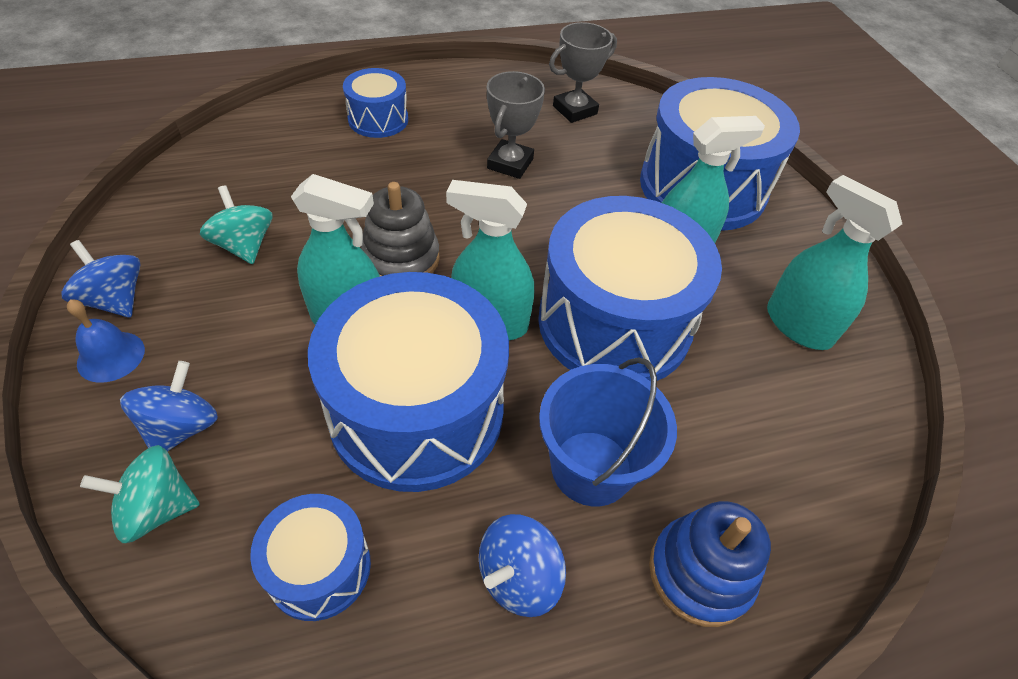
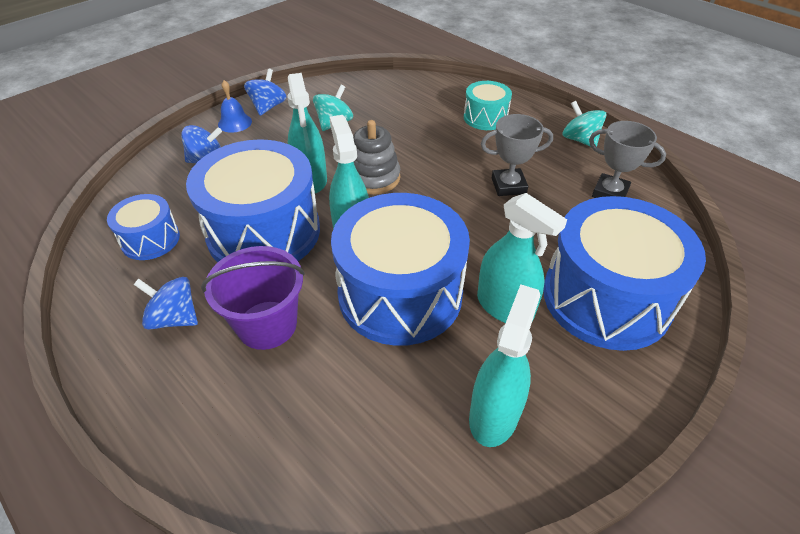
camera: 65 degrees right, 5 degrees down
turquoise spinning top [80,445,200,543] -> turquoise spinning top moved to [563,101,607,147]
blue drum [343,68,408,138] -> turquoise drum [464,81,512,130]
blue bucket [539,357,677,506] -> purple bucket [201,246,305,350]
blue stacking toy [649,501,771,627] -> none

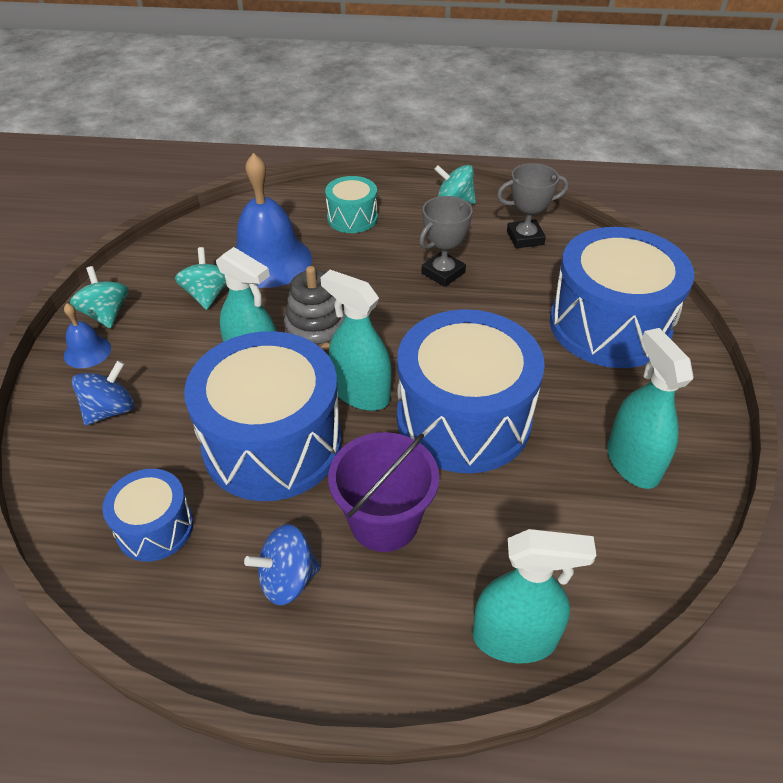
camera: 40 degrees left, 0 degrees up
blue spinning top [244,69,287,116] -> turquoise spinning top [70,266,129,329]
turquoise spray bottle [477,193,567,323] -> turquoise spray bottle moved to [473,529,596,663]
none -> blue bell [235,153,312,288]

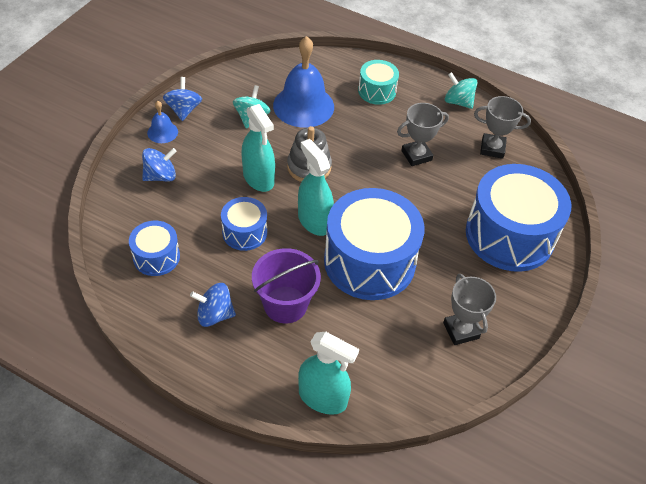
camera: 20 degrees right, 5 degrees up
turquoise spinning top [70,266,129,329] -> blue spinning top [163,77,202,121]
blue drum [184,331,342,501] -> blue drum [221,197,267,251], size x0.50
turquoise spray bottle [607,328,693,489] -> grey trophy [443,274,496,345]

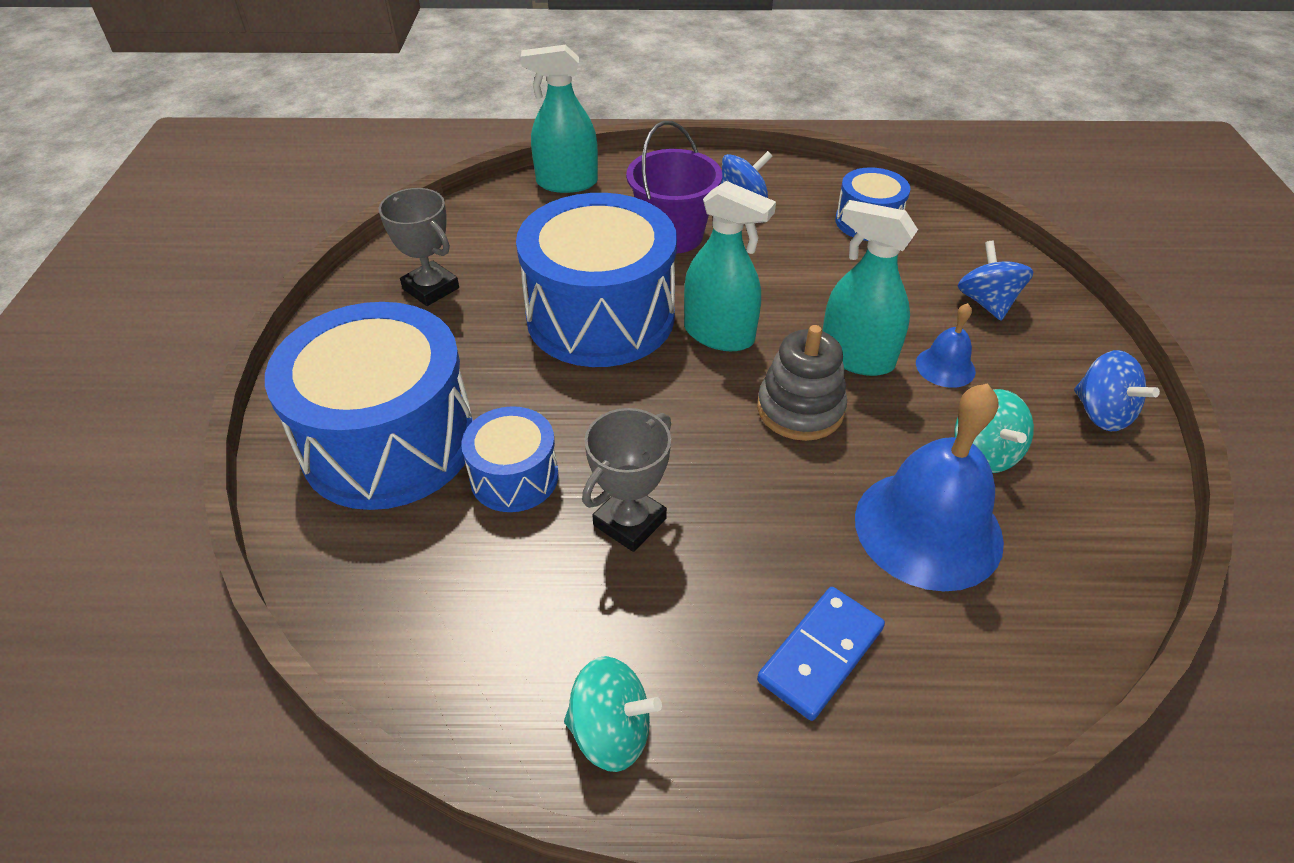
camera: 155 degrees right, 5 degrees down
blue spinning top [142,148,177,182] -> blue spinning top turned 135 degrees clockwise [958,241,1033,320]
blue bell [147,101,178,143] -> blue bell moved to [916,303,976,388]
blue drum [221,197,267,251] -> blue drum moved to [461,406,559,512]
turquoise drum [358,60,399,105] -> blue domino [757,587,885,721]
grey trophy [474,96,531,159] -> none

